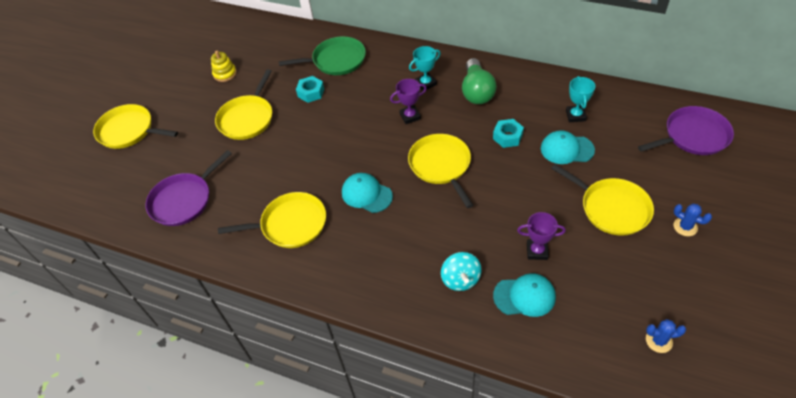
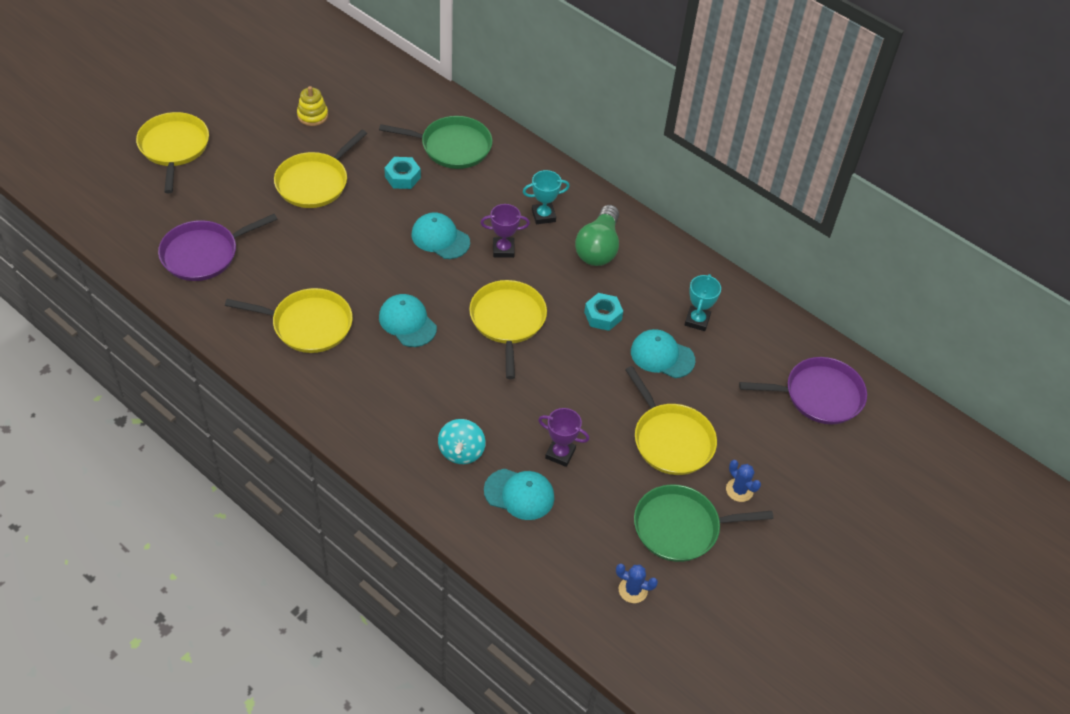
camera: 10 degrees right, 0 degrees up
yellow pan [93,104,178,149] -> yellow pan turned 45 degrees clockwise [136,112,209,193]
none -> turquoise cap [412,212,470,259]
none -> green pan [634,485,774,562]

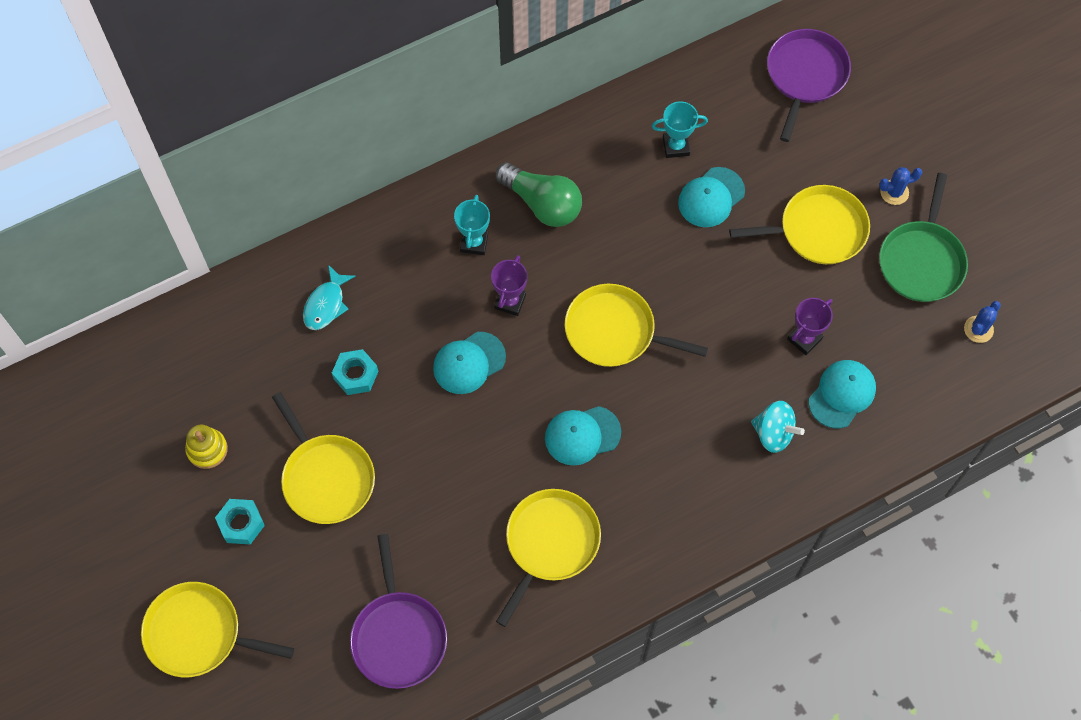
camera: 65 degrees left, 15 degrees up
green pan [379,116,492,169] -> turquoise fish [303,265,356,330]
turquoise nut [584,293,623,331] -> turquoise nut moved to [215,499,265,544]
turquoise trophy [685,274,721,331] -> turquoise trophy turned 45 degrees counterclockwise [652,101,708,158]

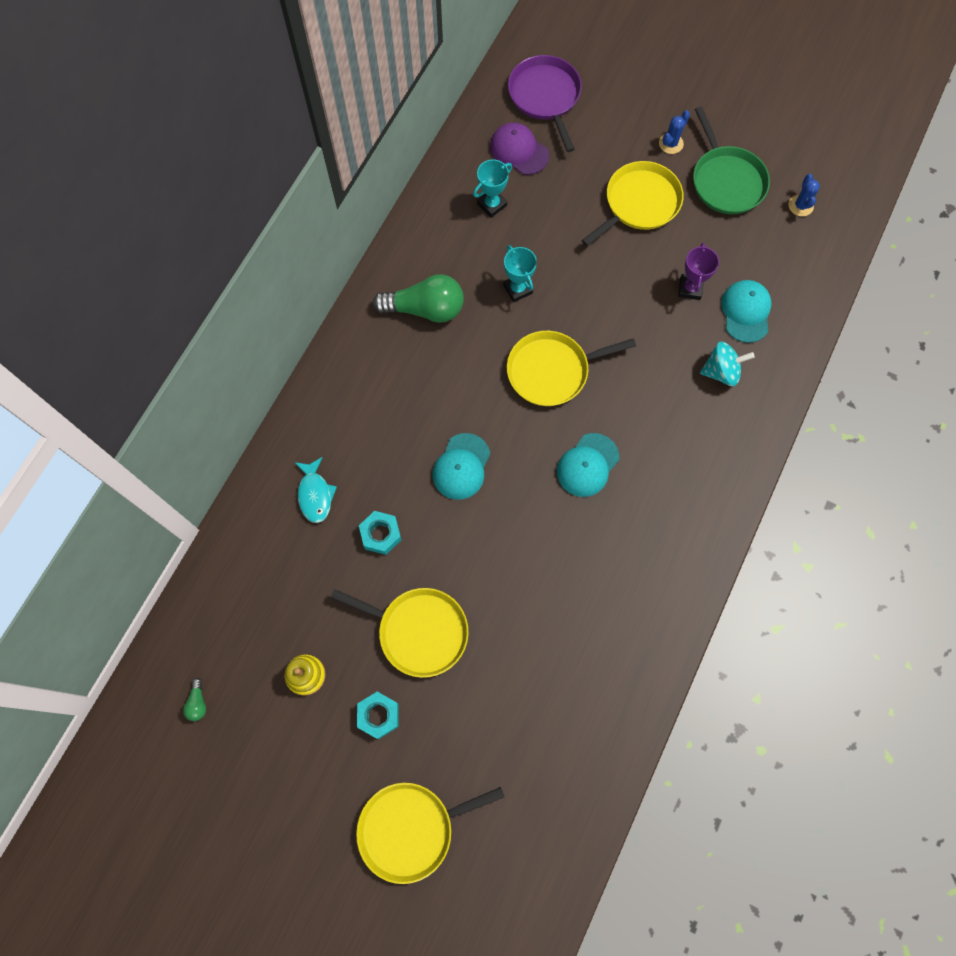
camera: 35 degrees left, 5 degrees up
purple pan [350,534,447,689] -> none
turquoise trophy [454,195,490,255] -> turquoise trophy moved to [503,245,537,302]
purple trophy [491,255,527,316] -> none
yellow pan [496,489,601,627] -> none
turquoise cap [678,167,745,227] -> none
none -> green light bulb [183,678,206,721]
none -> purple cap [490,123,549,175]

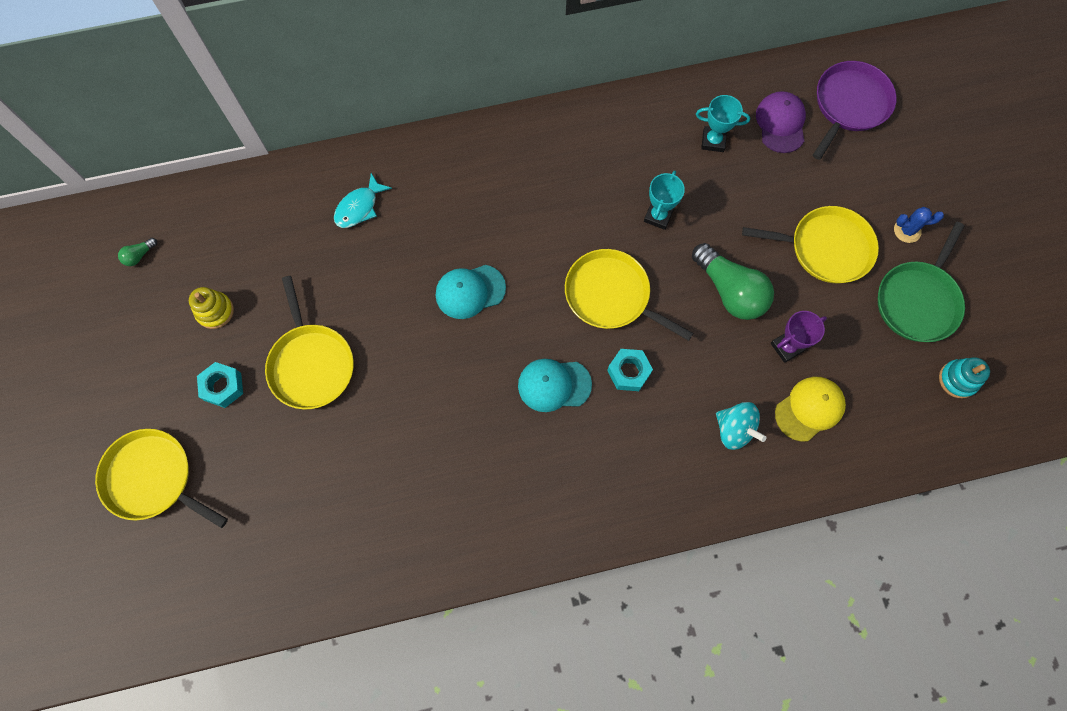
camera: 50 degrees right, 0 degrees up
turquoise nut [359,511,401,555] -> turquoise nut moved to [607,349,653,391]
green light bulb [372,274,464,323] -> green light bulb moved to [692,243,774,320]
turquoise cap [721,280,772,343] -> yellow cap [775,377,846,442]
blue cactus [788,174,820,216] -> turquoise stacking toy [939,357,990,398]

